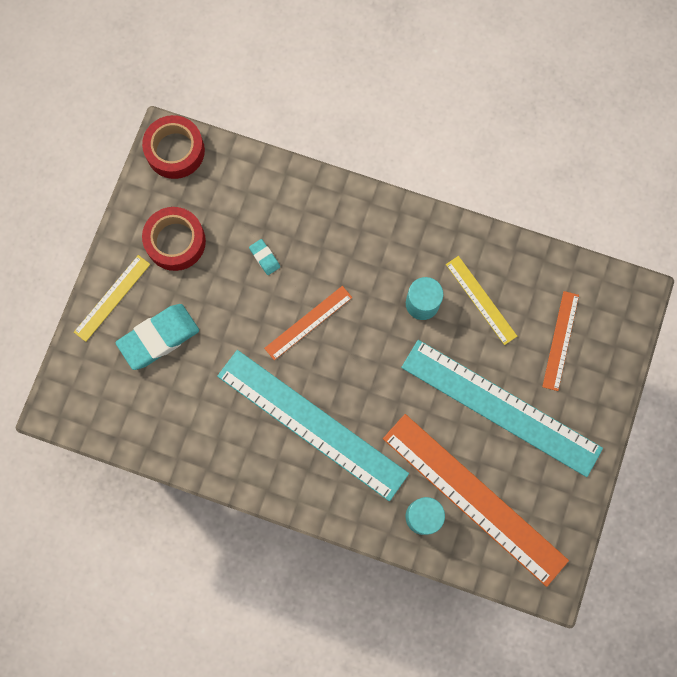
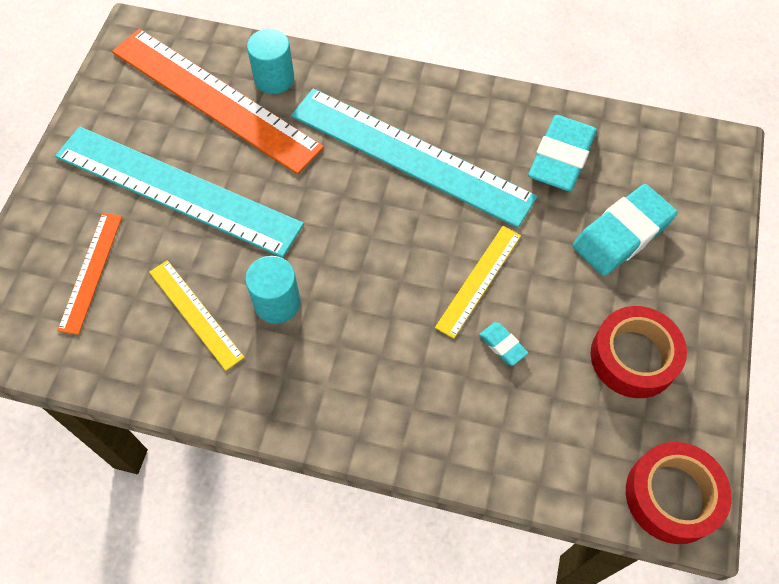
camera: 175 degrees right, 15 degrees down
yellow ruler [74,255,150,342] -> yellow ruler moved to [435,226,521,339]
orange ruler [264,286,352,360] -> none
none -> turquoise eraser [528,115,597,191]

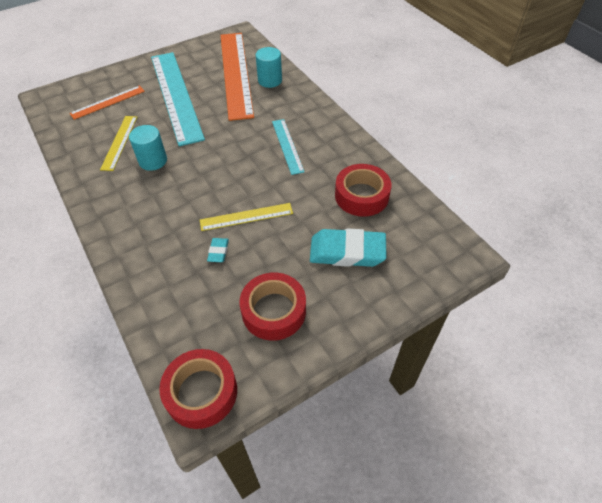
camera: 45 degrees right, 10 degrees down
turquoise ruler [291,88,537,228] -> turquoise ruler [272,119,304,175], size x0.48
turquoise eraser [528,115,597,191] -> red tape [335,164,392,217]

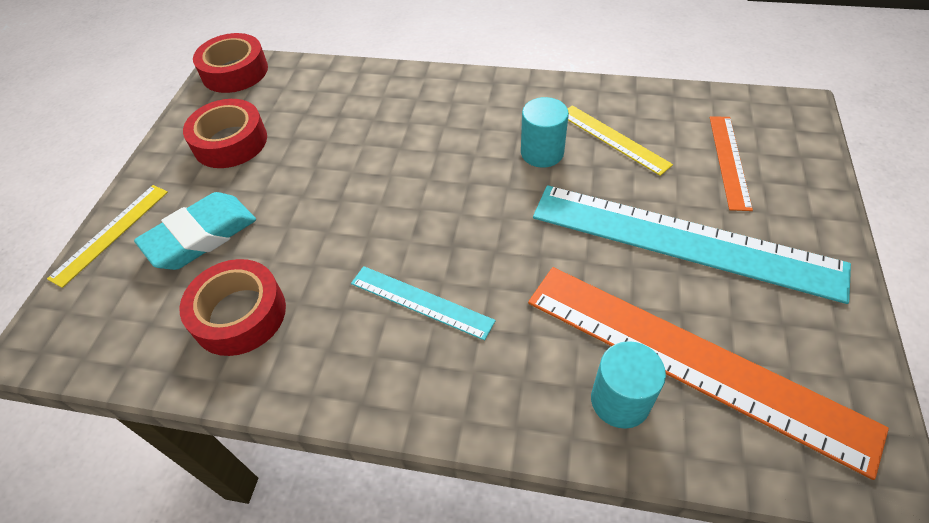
camera: 135 degrees right, 0 degrees up
yellow ruler [200,203,293,231] -> yellow ruler moved to [47,185,168,288]
turquoise eraser [207,238,229,262] -> none

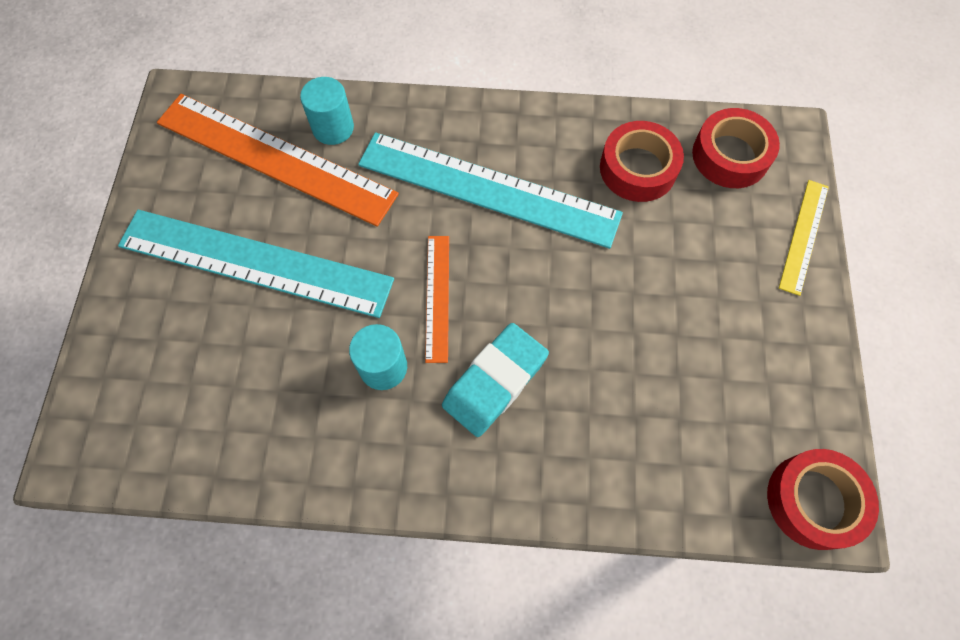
camera: 170 degrees right, 15 degrees up
turquoise eraser [134,192,256,270] -> turquoise eraser moved to [442,323,549,437]
red tape [183,99,267,168] -> red tape moved to [692,108,780,188]
turquoise ruler [351,266,496,341] -> turquoise ruler [358,132,623,249], size x2.07
yellow ruler [568,105,673,176] -> none
orange ruler [709,116,753,211] -> orange ruler moved to [425,236,449,363]

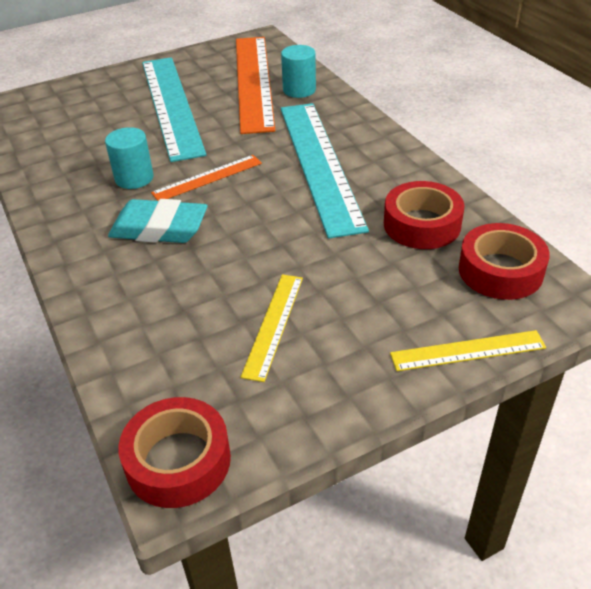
camera: 60 degrees right, 25 degrees down
none -> yellow ruler [241,275,303,382]

